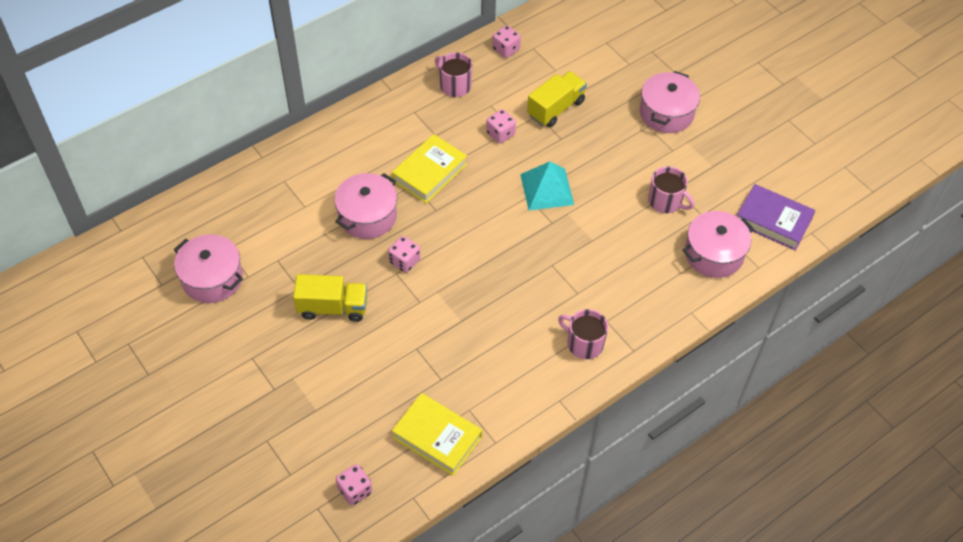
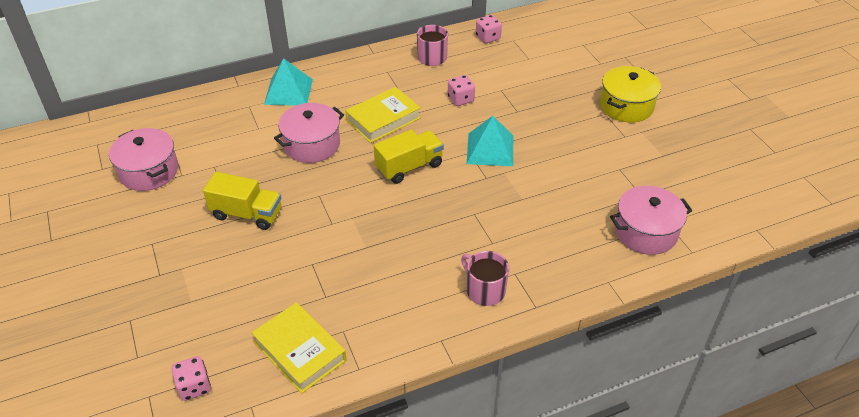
camera: 15 degrees right, 10 degrees down
pink dice [388,236,420,273] -> none
yellow truck [527,71,587,127] -> yellow truck moved to [374,129,444,184]
pink pot [640,71,700,133] -> yellow pot [600,66,661,122]
pink mug [648,166,694,213] -> none
purple book [737,184,816,250] -> none
none -> turquoise pyramid [264,58,313,106]

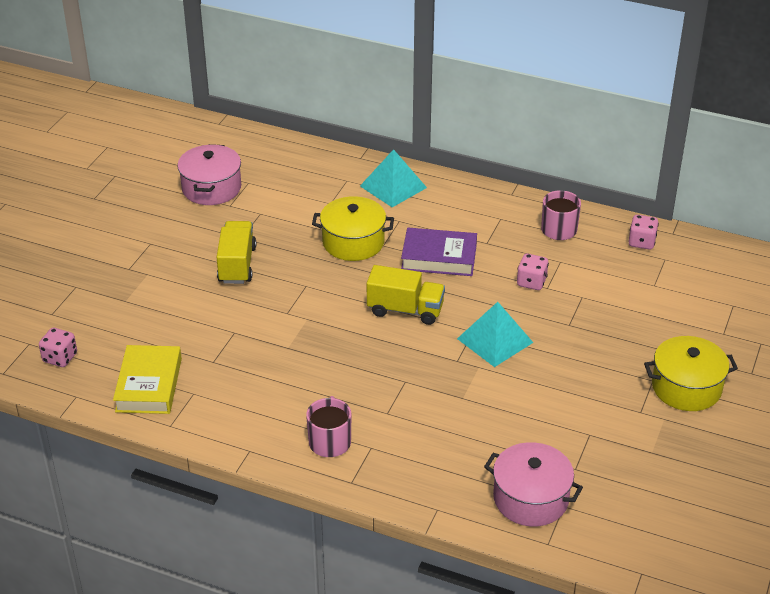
camera: 45 degrees right, 5 degrees down
yellow truck [203,172,281,230] -> yellow truck turned 150 degrees counterclockwise [216,221,256,284]
pink pot [274,103,344,163] -> yellow pot [312,196,394,261]
yellow book [345,87,421,143] -> purple book [401,228,477,276]

